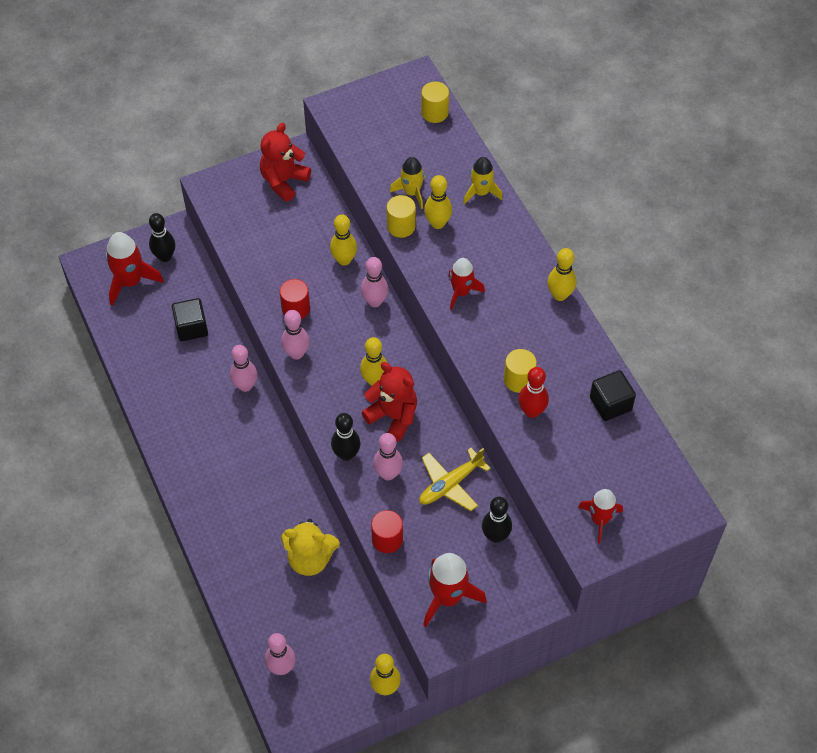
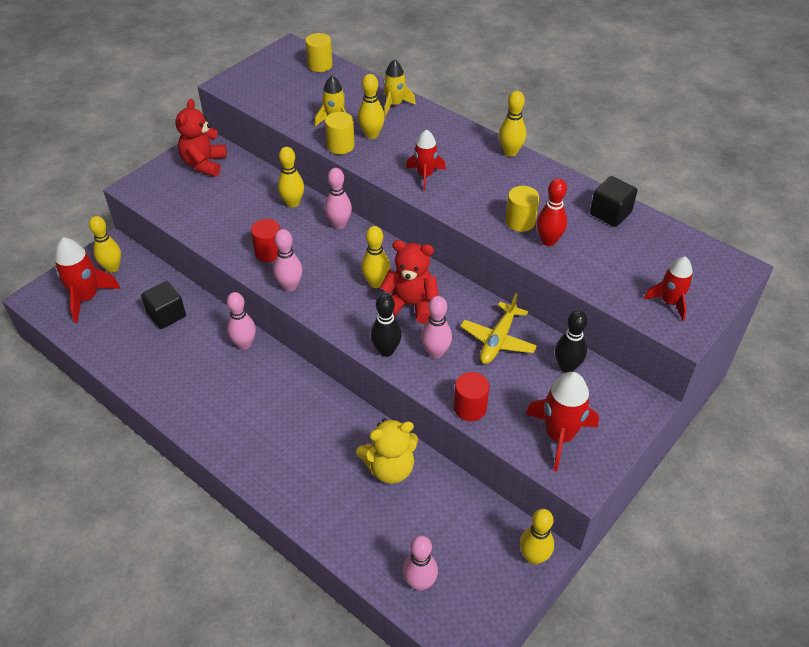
camera: 25 degrees left, 10 degrees down
black bowling pin [149,213,175,262] -> yellow bowling pin [89,216,121,273]

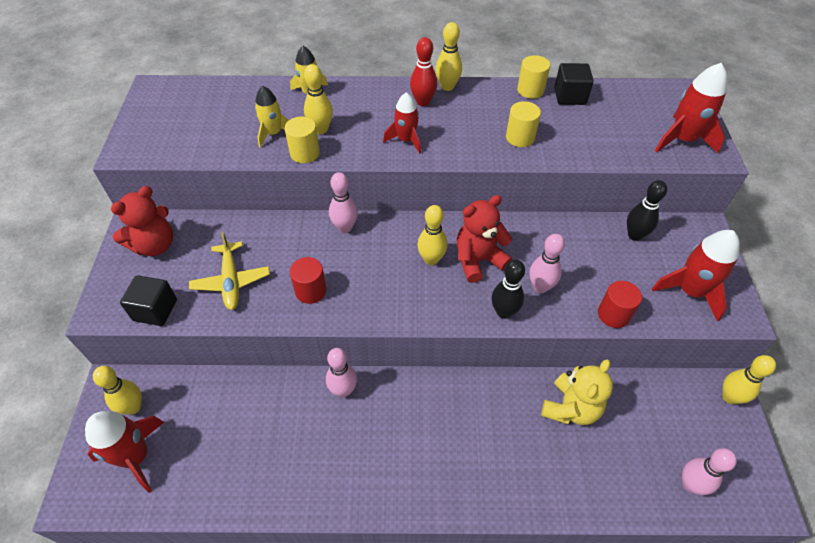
camera: 40 degrees left, 5 degrees up
black cube [141,281,186,329] -> black cube moved to [120,275,177,326]
red teddy bear [175,99,227,177] -> red teddy bear turned 105 degrees counterclockwise [111,186,173,256]
pink bowling pin [273,229,302,291] -> none
yellow bowling pin [278,147,304,208] -> none
yellow cylinder [305,33,333,72] -> yellow cylinder moved to [517,55,550,99]
yellow plane [460,293,537,364] -> yellow plane moved to [189,232,270,310]
red bowling pin [536,178,567,246] -> red bowling pin moved to [410,37,437,106]
red rocket [644,257,693,321] -> red rocket [655,63,727,154], size x1.54

